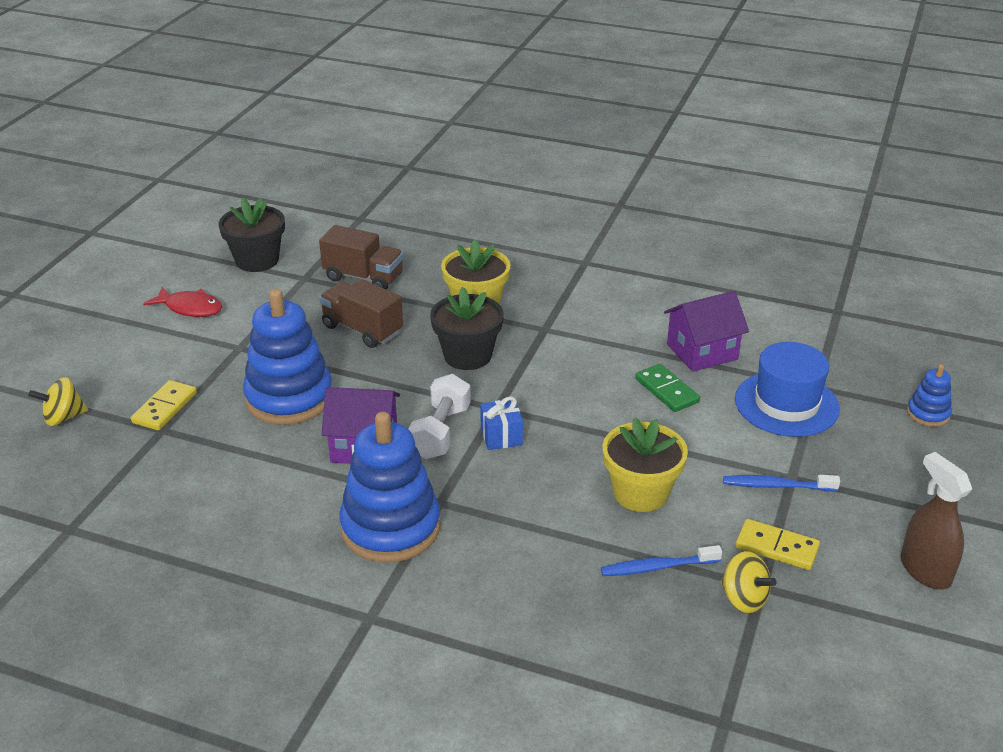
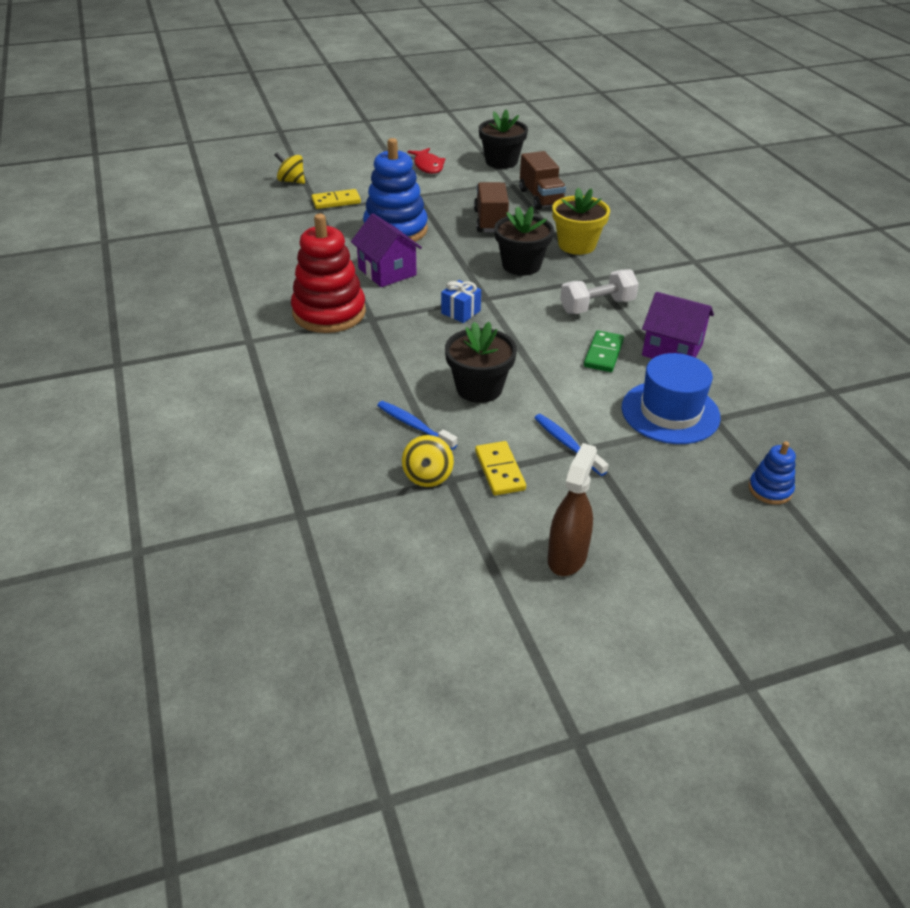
camera: 50 degrees right, 5 degrees up
blue stacking toy [339,412,441,562] -> red stacking toy [291,214,366,333]
white dumbbell [408,374,471,459] -> white dumbbell moved to [560,269,639,314]
yellow flower pot [603,418,688,512] -> black flower pot [445,322,517,403]

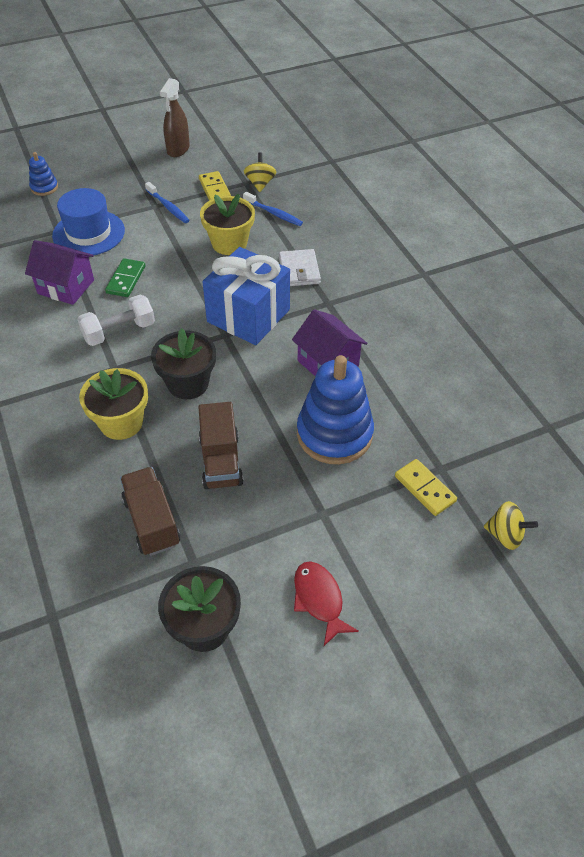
camera: 175 degrees right, 10 degrees up
red stacking toy [291,214,366,333] -> none
yellow domino [311,189,361,209] -> yellow domino turned 75 degrees clockwise [395,459,457,516]
blue gift [441,280,481,323] -> blue gift [203,247,290,345], size x2.30
black flower pot [445,322,517,403] -> yellow flower pot [200,194,255,255]
none -> white wallet [279,249,321,286]

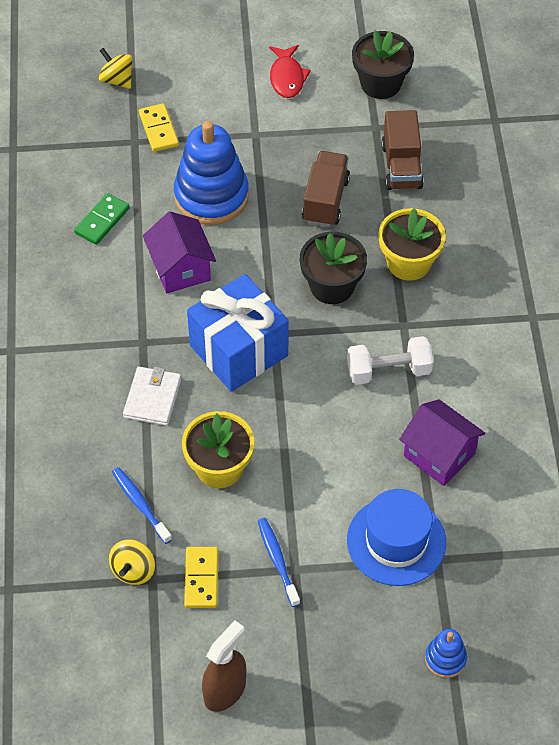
camera: 160 degrees left, 5 degrees up
green domino [105,258,145,297] -> green domino moved to [74,193,130,245]

